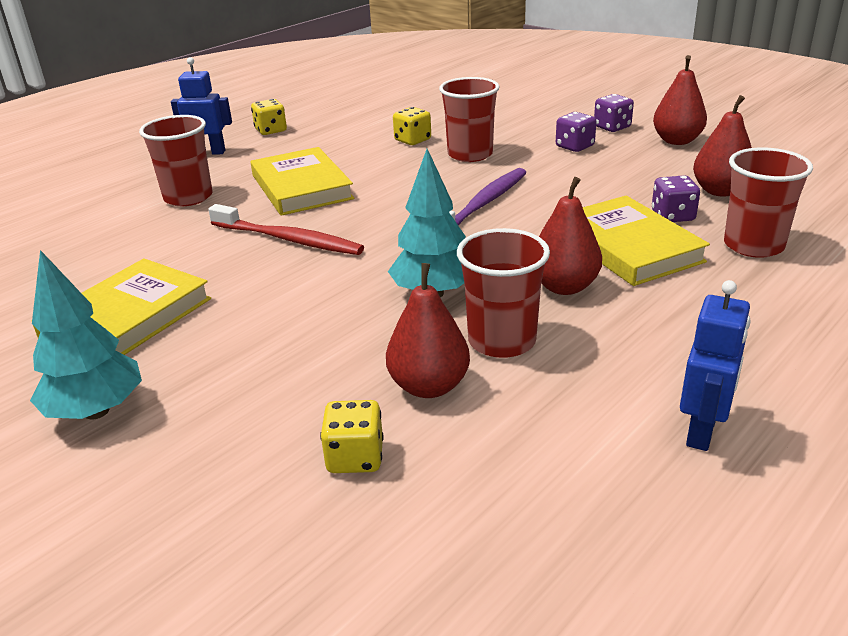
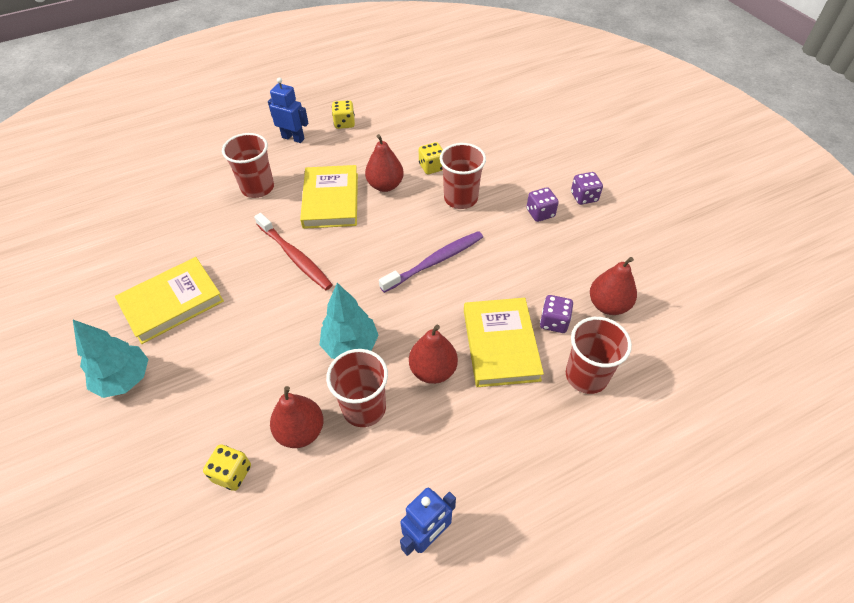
camera: 20 degrees right, 20 degrees up
red pear [653,55,707,145] -> red pear moved to [365,134,404,192]

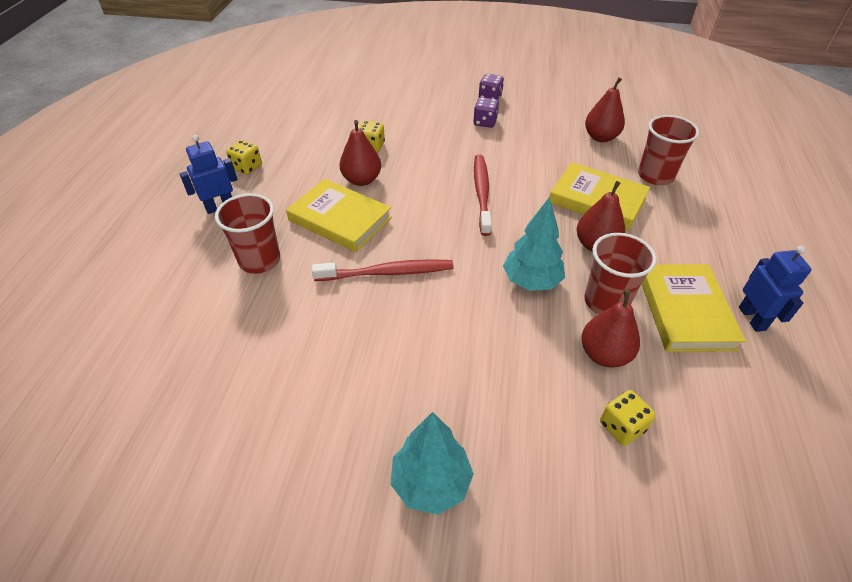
camera: 55 degrees left, 5 degrees down
yellow book [115,257,224,344] -> yellow book moved to [642,264,746,352]
purple toothbrush [379,231,483,293] -> red toothbrush [474,155,492,236]
red cup [440,143,486,209] -> none
purple dice [540,295,573,333] -> none

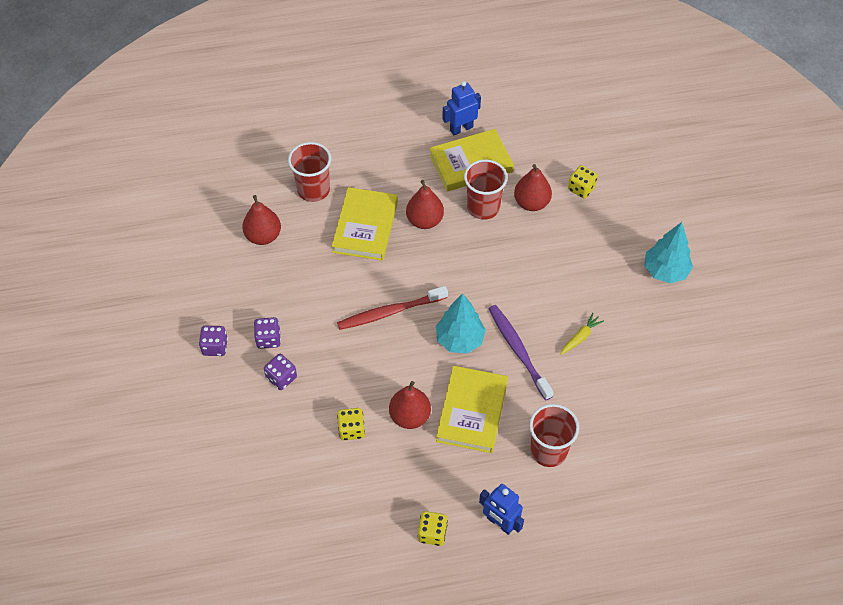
camera: 110 degrees left, 10 degrees up
red toothbrush [312,259,454,281] -> purple toothbrush [489,305,554,400]
turquoise tree [503,197,565,291] -> turquoise tree moved to [436,293,486,354]
none -> purple dice [264,354,297,390]
none -> yellow carrot [561,313,604,355]

